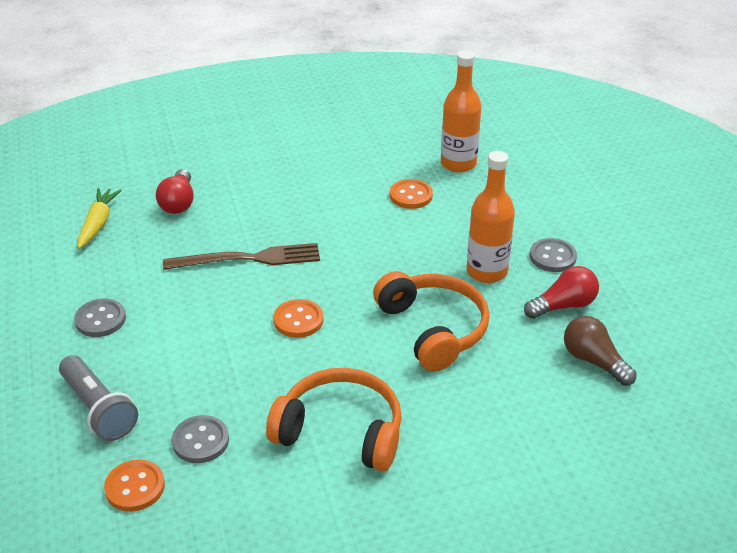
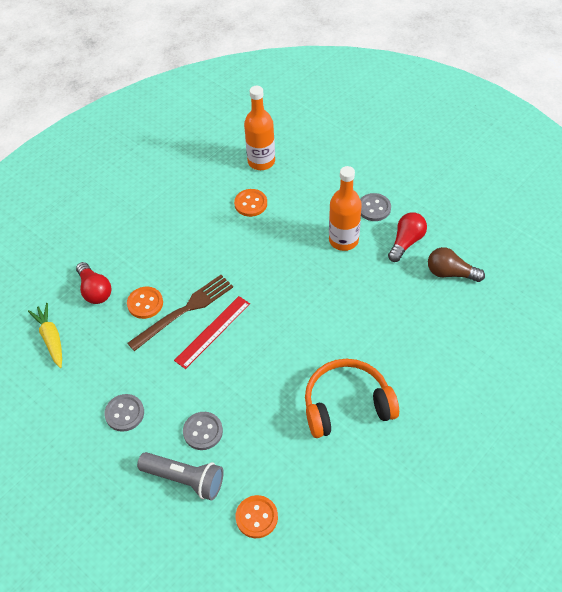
camera: 30 degrees left, 15 degrees up
grey button [172,415,229,463] -> grey button moved to [183,412,223,450]
orange button [274,299,324,338] -> orange button moved to [127,287,163,319]
orange headphones [373,271,490,371] -> none
none -> red ruler [174,296,250,369]

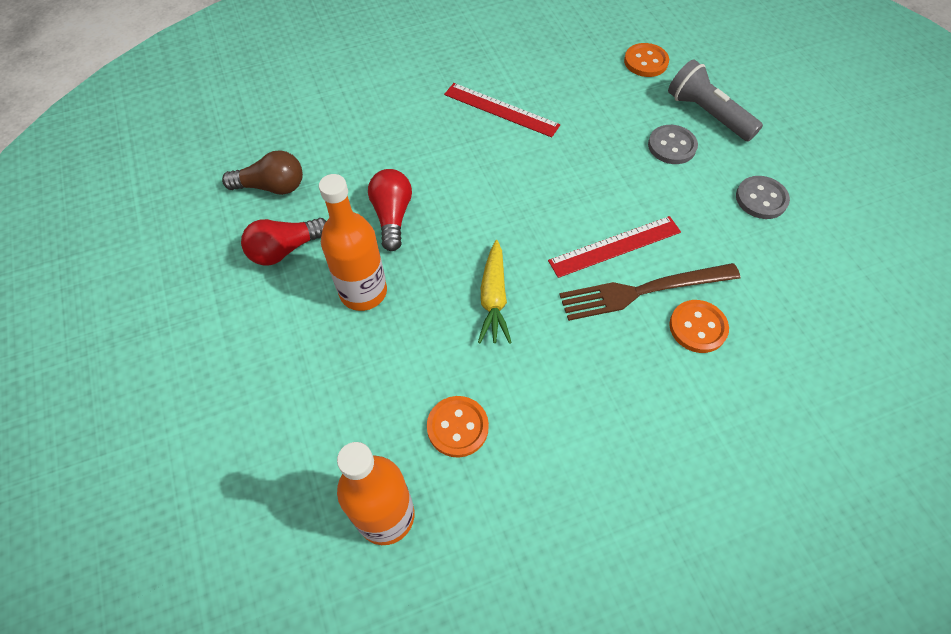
camera: 155 degrees left, 5 degrees up
yellow carrot [28,303,62,368] -> yellow carrot moved to [478,240,512,344]
red light bulb [76,262,111,304] -> red light bulb moved to [368,169,412,251]
orange headphones [305,359,399,438] -> red ruler [444,83,560,137]
grey button [360,193,391,221] -> none
brown light bulb [428,247,485,282] -> brown light bulb turned 45 degrees counterclockwise [222,150,303,195]

